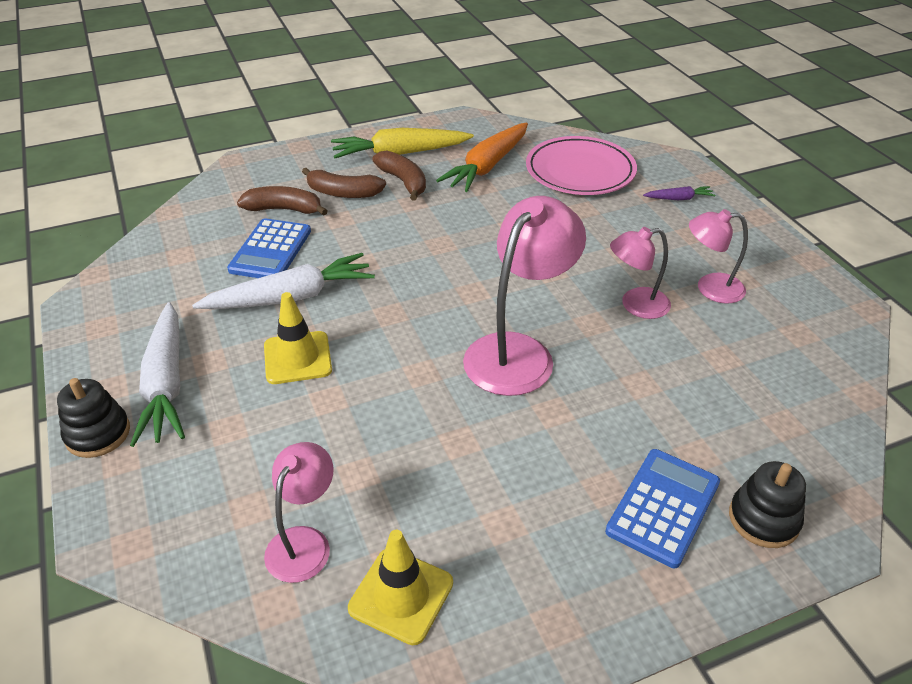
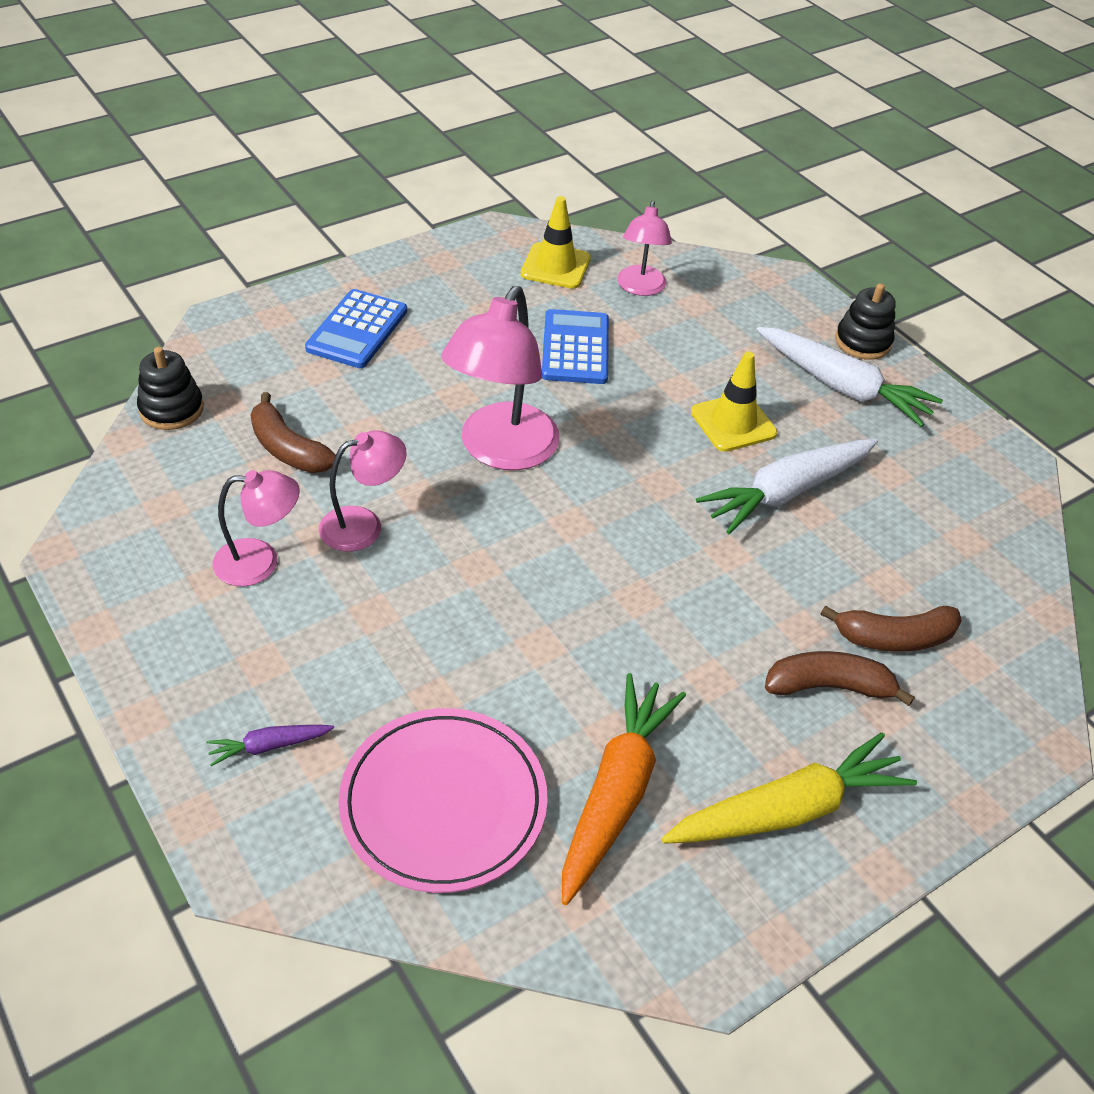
camera: 165 degrees right, 5 degrees up
white carrot [130,302,185,447] -> white carrot turned 150 degrees clockwise [756,327,943,427]
blue calculator [227,218,311,278] -> blue calculator moved to [542,309,609,384]
brown banana [372,150,426,201] -> brown banana moved to [251,392,336,473]
black stacking toy [729,461,806,548] -> black stacking toy moved to [137,347,204,430]

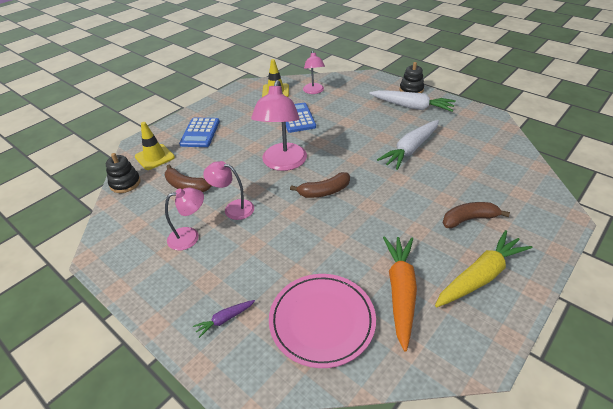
camera: 10 degrees left, 5 degrees down
pink lamp [319,430,407,551] -> pink lamp turned 120 degrees counterclockwise [203,161,254,220]
yellow traffic cone [691,351,777,452] -> yellow traffic cone moved to [135,122,175,170]
brown banana [821,605,962,652] -> brown banana moved to [290,172,350,198]

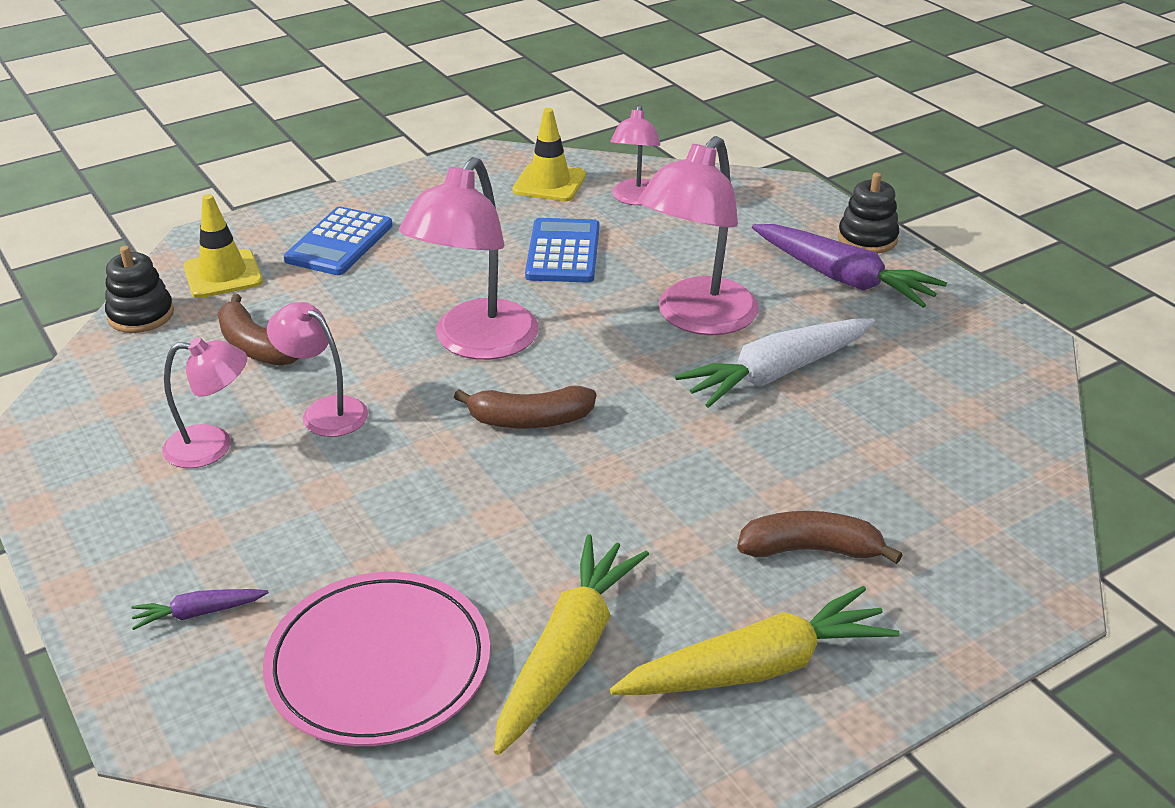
camera: 15 degrees right, 5 degrees down
white carrot [369,90,456,112] -> purple carrot [752,224,947,308]
orange carrot [383,236,417,352] -> yellow carrot [494,534,649,755]
none -> pink lamp [638,136,759,335]

